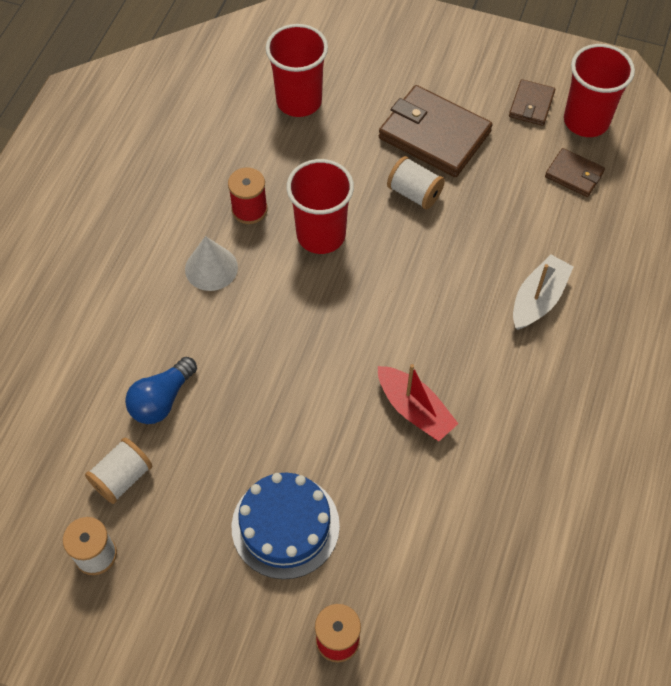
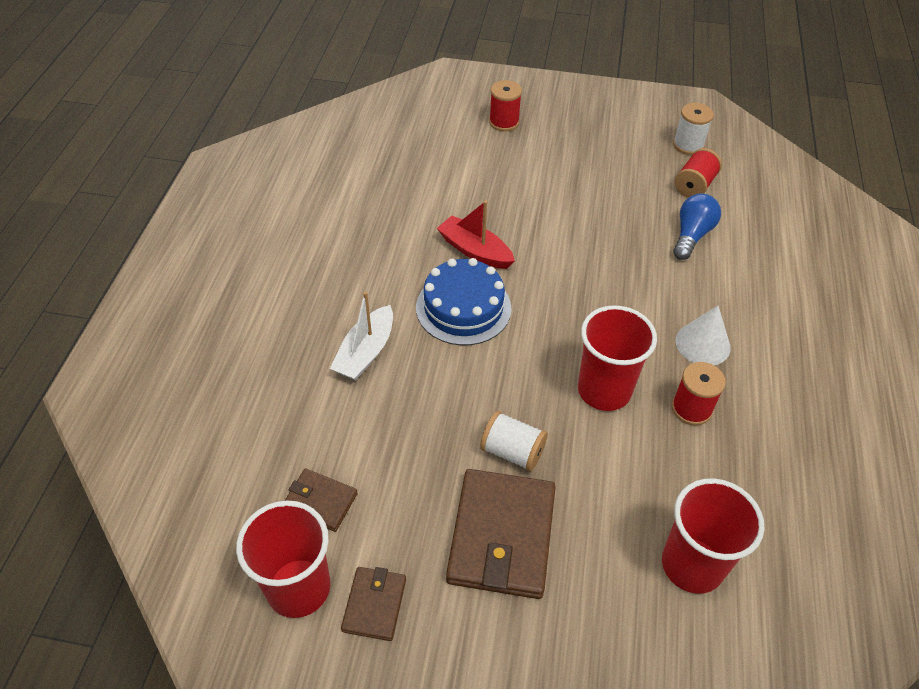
camera: 170 degrees right, 10 degrees down
white spool [85,438,152,504] -> red spool [675,148,722,198]
blue cake [232,473,340,579] -> blue cake moved to [416,258,511,345]
brown wallet [379,85,493,177] -> brown wallet turned 75 degrees clockwise [446,469,556,599]

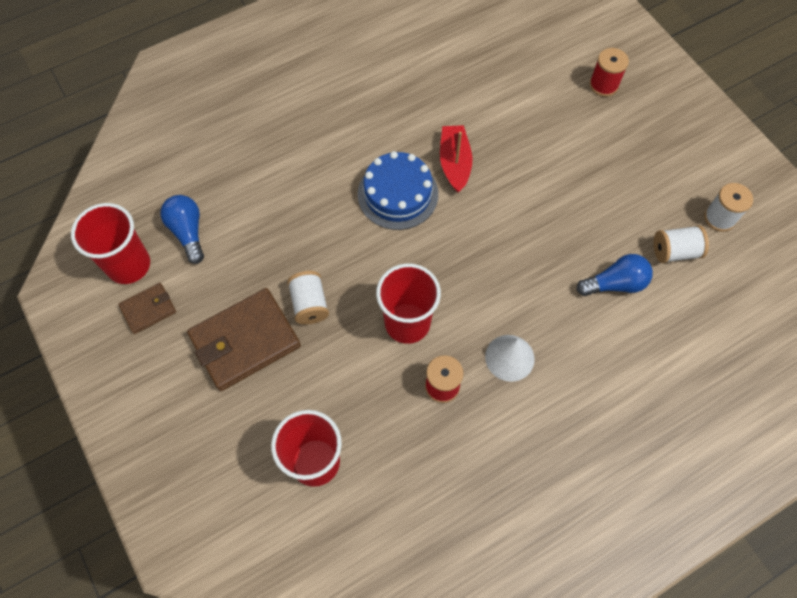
camera: 50 degrees right, 15 degrees up
brown wallet [285,469,358,532] -> blue light bulb [160,195,204,264]
white boat [330,291,393,380] -> none
red spool [675,148,722,198] -> white spool [654,225,709,263]

